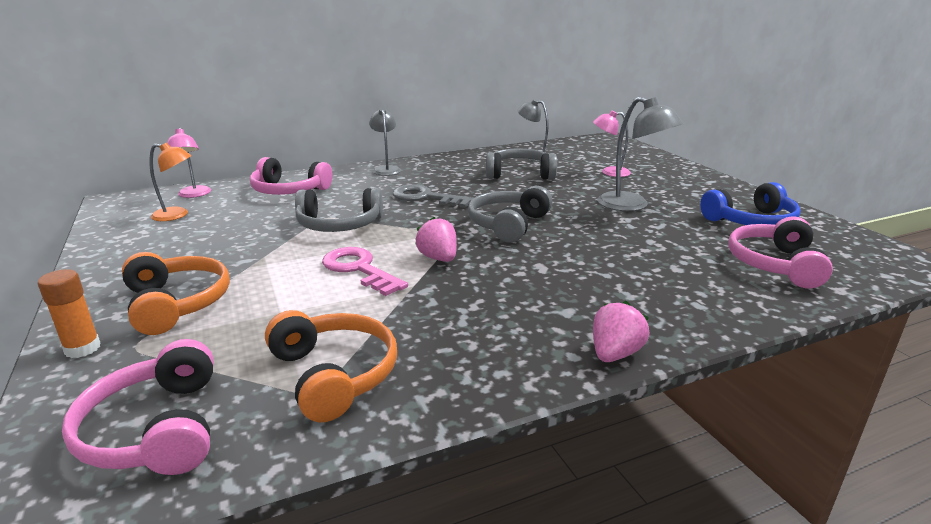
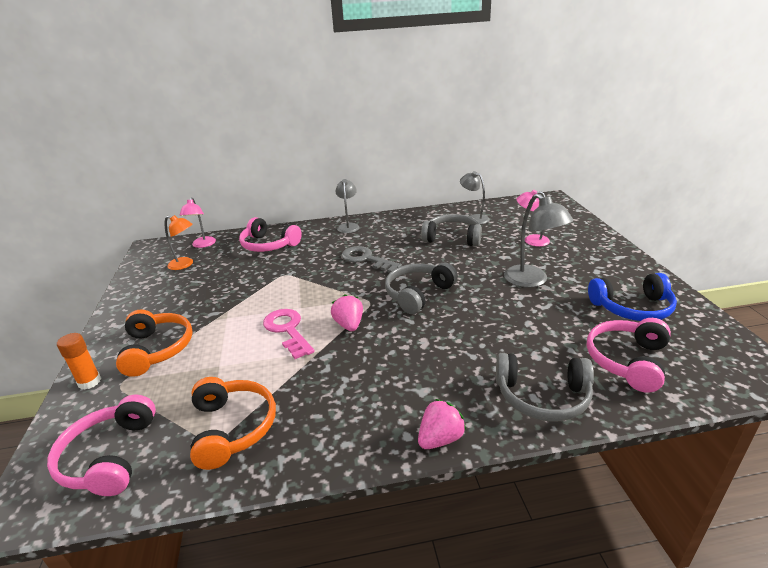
camera: 15 degrees right, 5 degrees up
grey headphones [295,188,383,232] -> grey headphones moved to [496,353,594,421]

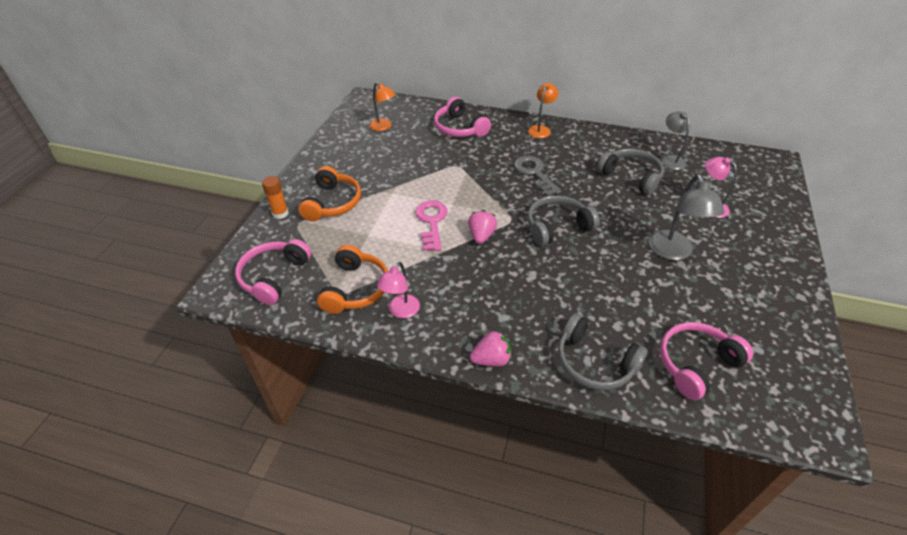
camera: 25 degrees right, 15 degrees up
pink lamp [180,197,216,248] -> pink lamp moved to [377,262,420,318]
grey lamp [336,179,360,233] -> orange lamp [528,83,559,138]
blue headphones [588,273,677,321] -> none

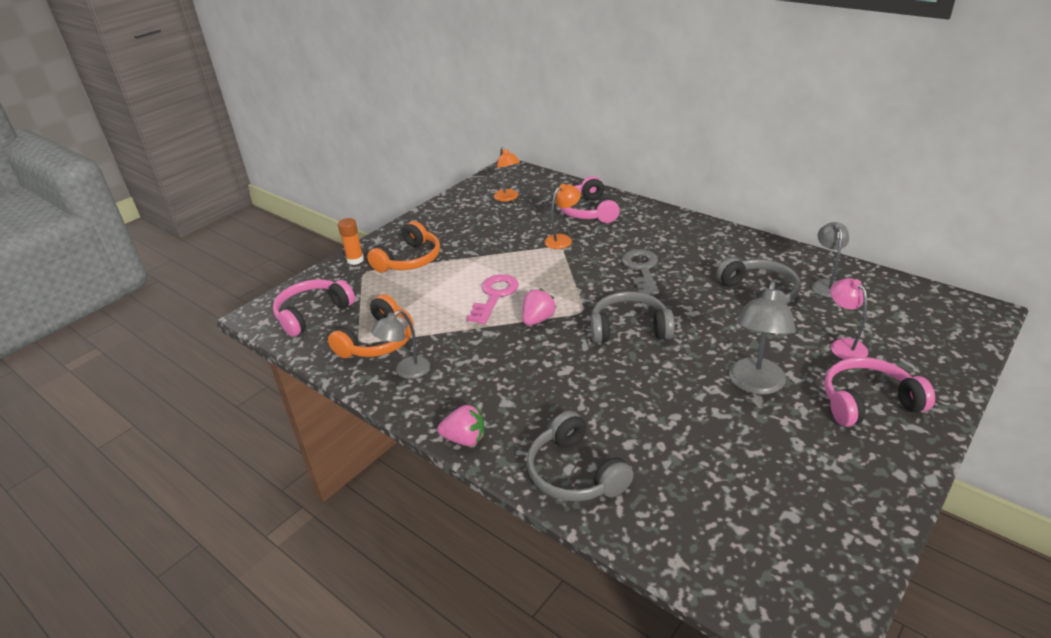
camera: 25 degrees right, 10 degrees down
pink lamp [377,262,420,318] -> grey lamp [371,310,430,379]
orange lamp [528,83,559,138] -> orange lamp moved to [544,184,581,249]
pink headphones [660,322,753,400] -> pink headphones moved to [824,357,935,427]

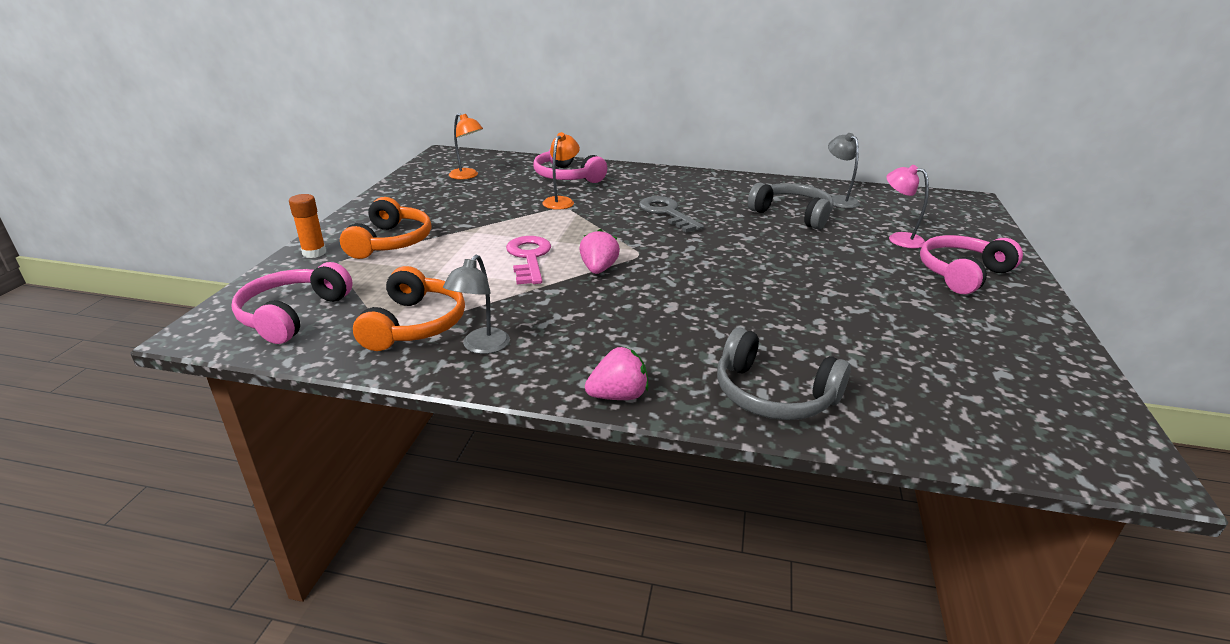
camera: 30 degrees left, 5 degrees down
grey headphones [591,291,675,343] -> none
grey lamp [729,281,796,395] -> none

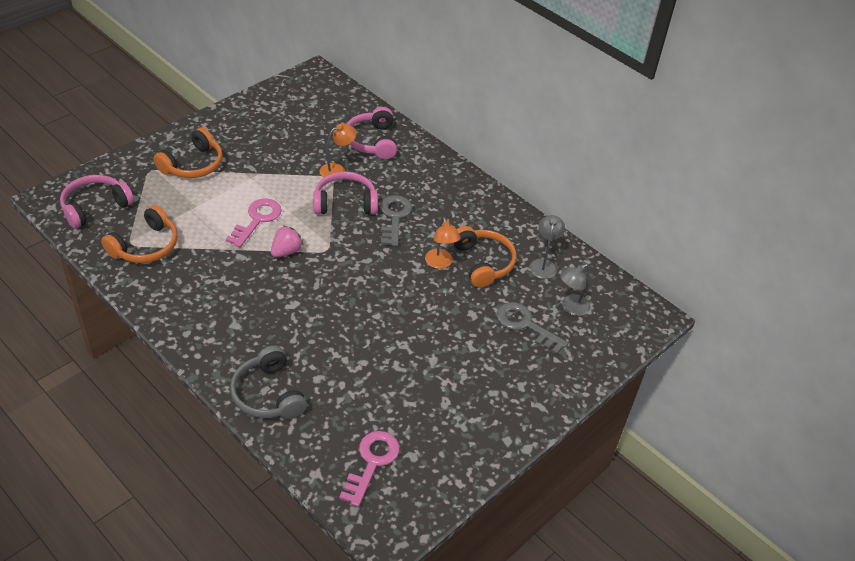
camera: 30 degrees right, 15 degrees up
orange glue stick [289,194,326,258] -> none
grey lamp [443,254,510,354] -> grey lamp moved to [560,264,591,316]
orange lamp [449,113,483,180] -> orange lamp moved to [425,217,461,269]
pink strawberry [585,347,648,400] -> none
grey headphones [748,183,834,229] -> orange headphones [453,226,516,288]
pink lamp [886,165,929,248] -> grey key [497,302,568,355]
pink headphones [920,235,1023,294] -> pink headphones moved to [313,172,378,214]
none -> pink key [339,431,400,507]

